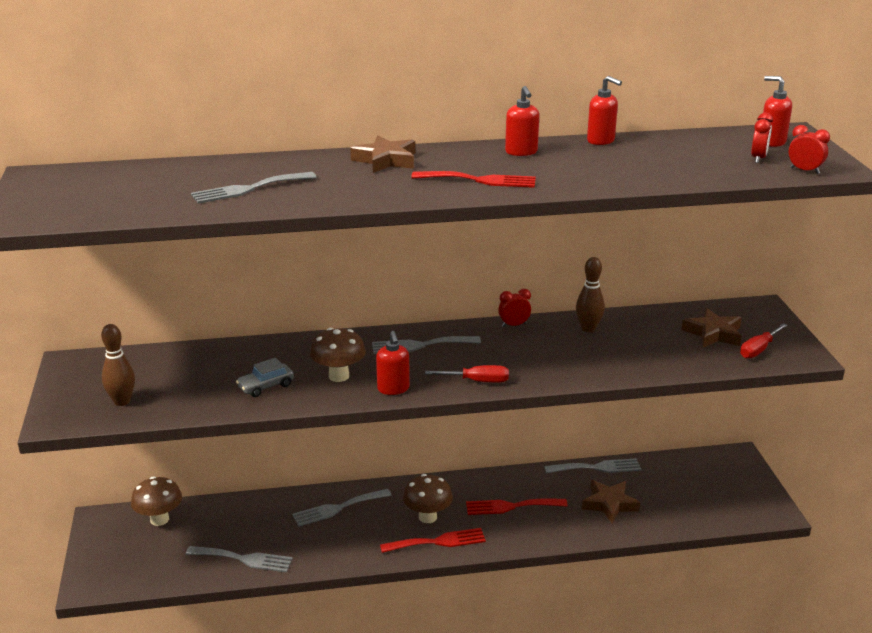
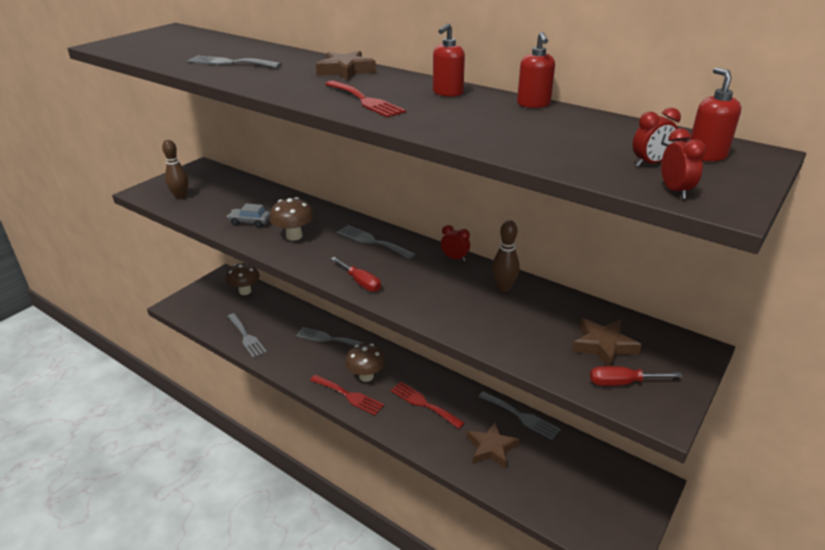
camera: 45 degrees right, 5 degrees up
red soap dispenser [376,331,410,395] -> none

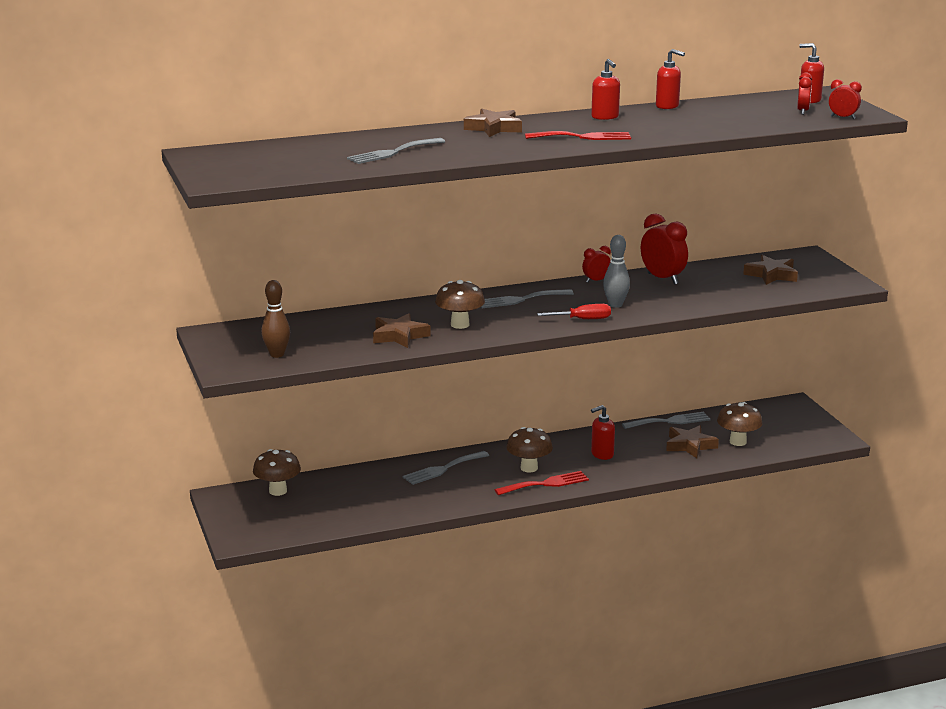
camera: 55 degrees left, 10 degrees down
grey car [227,203,270,228] -> brown star [373,313,431,348]
grey fork [227,313,267,358] -> none
red fork [390,382,465,429] -> red soap dispenser [591,405,615,460]
brown bowling pin [492,220,520,292] -> red clock [641,213,688,285]
red screwdriver [590,366,683,386] -> none
none -> grey bowling pin [603,235,630,308]
none -> brown mushroom [717,402,762,446]

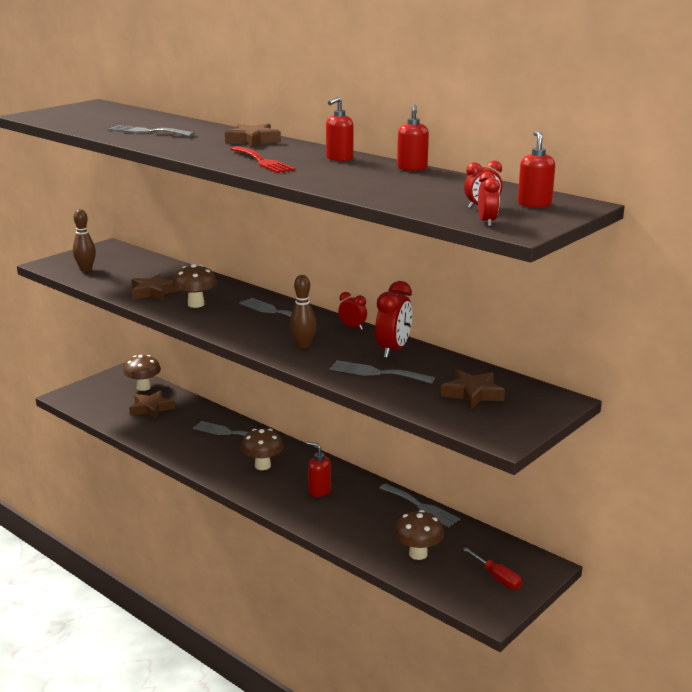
camera: 60 degrees right, 0 degrees up
red fork [495,471,589,495] -> none
red screwdriver [537,304,611,319] -> red screwdriver moved to [463,547,522,590]
grey bowling pin [603,235,630,308] -> brown bowling pin [290,275,316,348]
brown star [666,425,719,458] -> brown star moved to [129,390,175,419]
none -> grey fork [330,360,435,384]

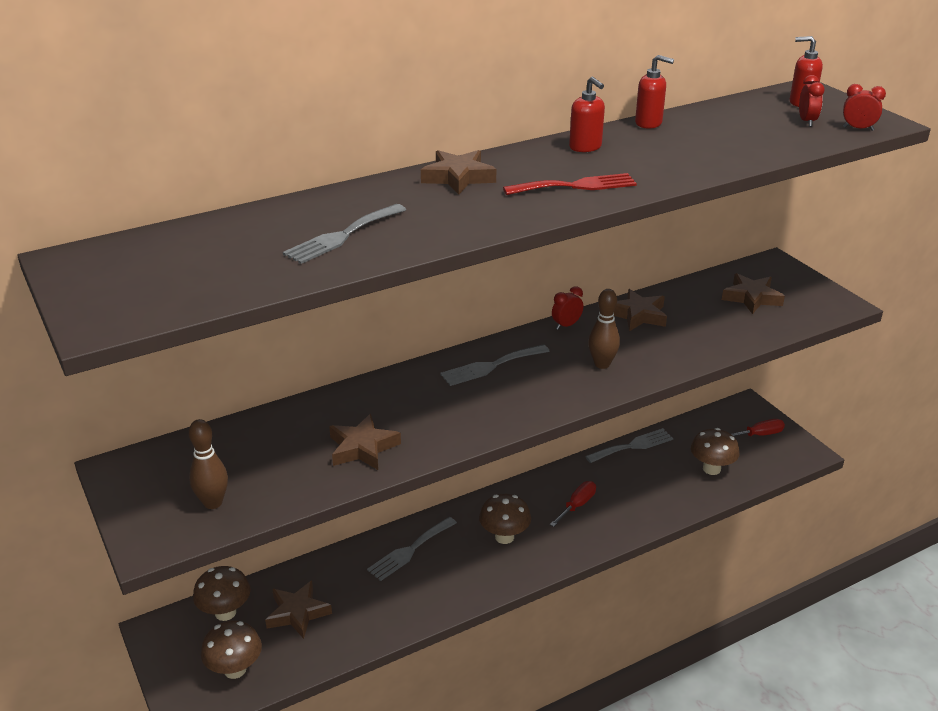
camera: 70 degrees left, 10 degrees up
brown mushroom [172,264,217,308] -> brown mushroom moved to [201,620,262,679]
red soap dispenser [307,442,331,497] -> red screwdriver [550,481,596,527]
grey fork [330,360,435,384] -> none
red clock [375,281,412,358] -> brown star [614,289,667,331]

